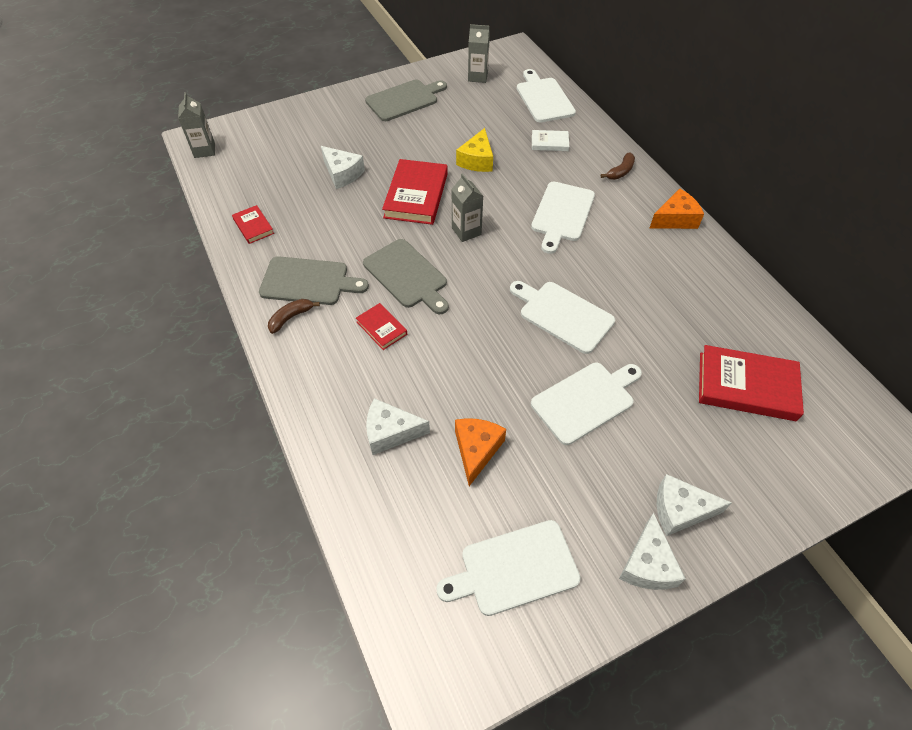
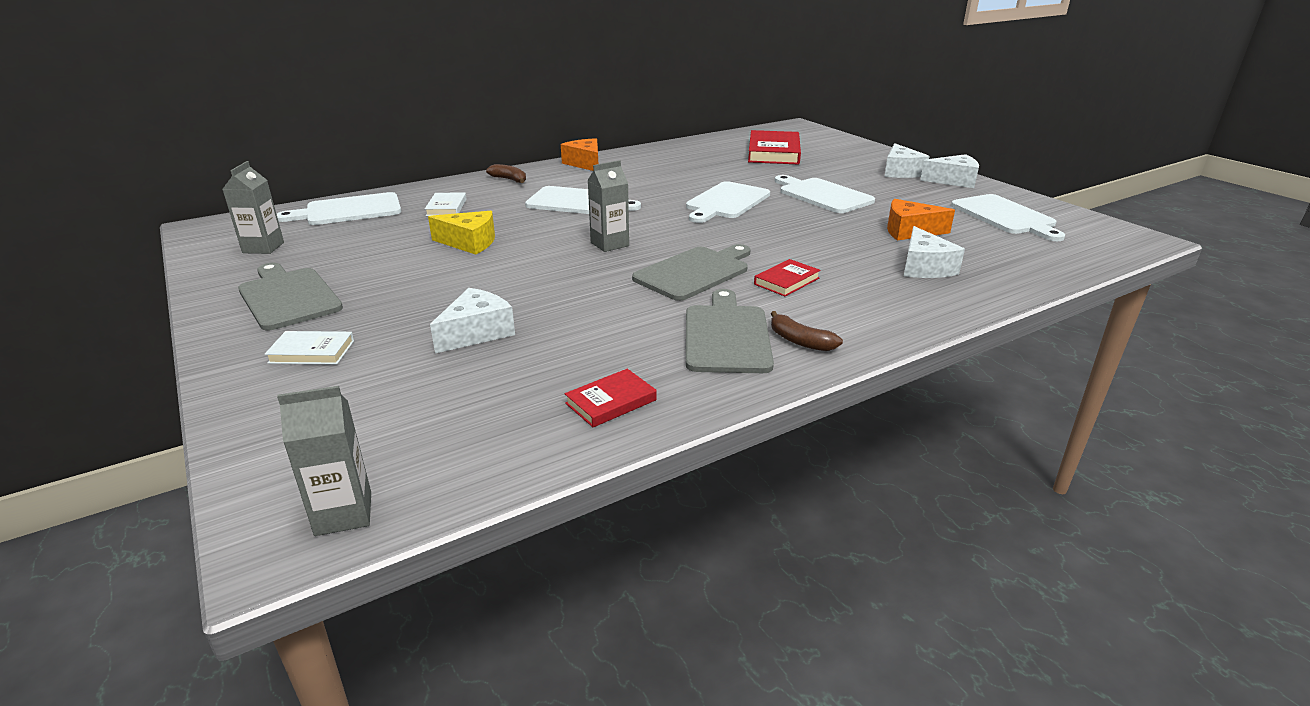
camera: 95 degrees left, 25 degrees down
red book [382,159,448,225] -> none
none -> white book [265,331,354,364]

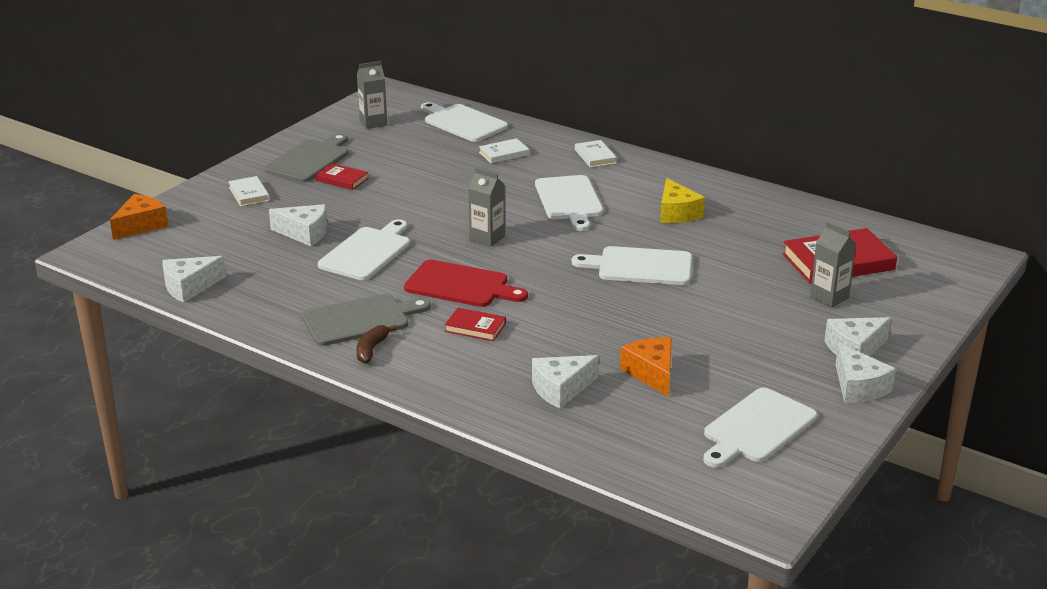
camera: 65 degrees right, 0 degrees up
grey carton [277,386,371,536] -> grey carton moved to [810,222,856,308]
yellow cheese [428,211,495,255] -> yellow cheese moved to [660,178,705,223]
brown banana [486,164,526,183] -> white book [575,140,617,167]
orange cheese [561,138,598,171] -> orange cheese moved to [110,194,168,240]
red book [565,369,657,427] -> red book moved to [316,163,369,190]
grey cutting board [632,244,751,301] -> red cutting board [404,259,528,307]
white cutting board [775,175,875,213] -> white cutting board moved to [318,219,410,280]
none -> white cheese [162,256,226,303]

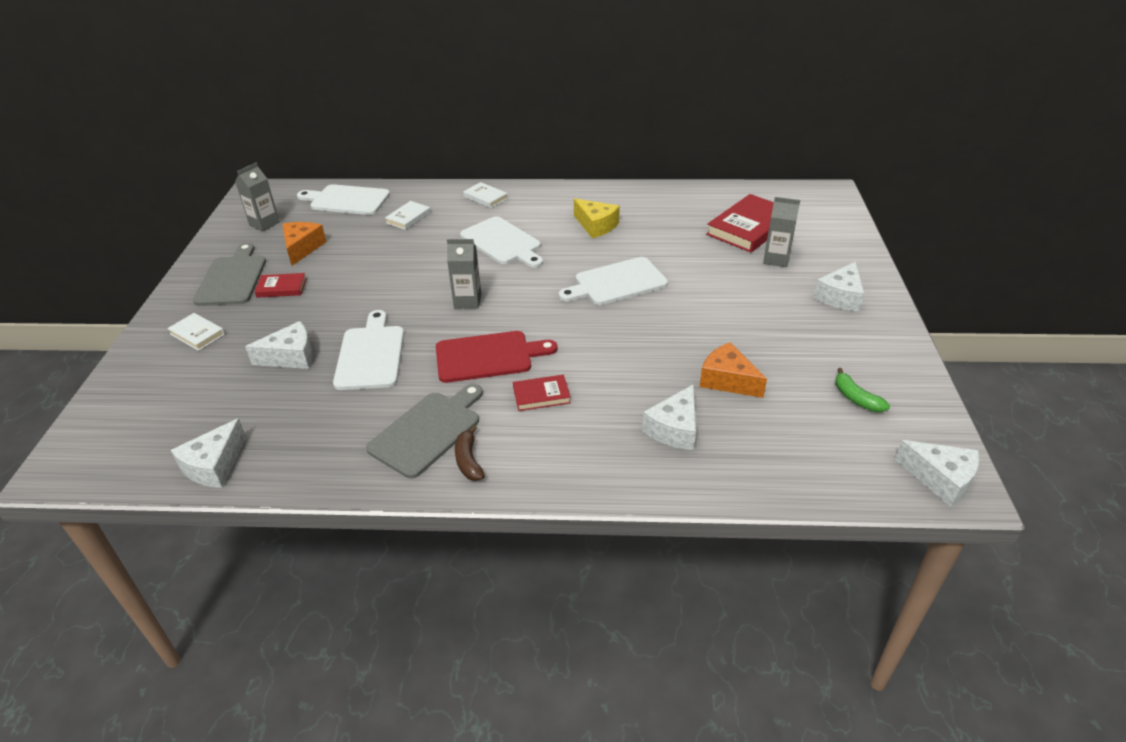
camera: 30 degrees left, 10 degrees up
orange cheese [110,194,168,240] -> orange cheese moved to [282,222,326,266]
white cutting board [703,387,817,468] -> green banana [835,368,890,412]
white cheese [836,343,896,403] -> white cheese moved to [895,440,979,507]

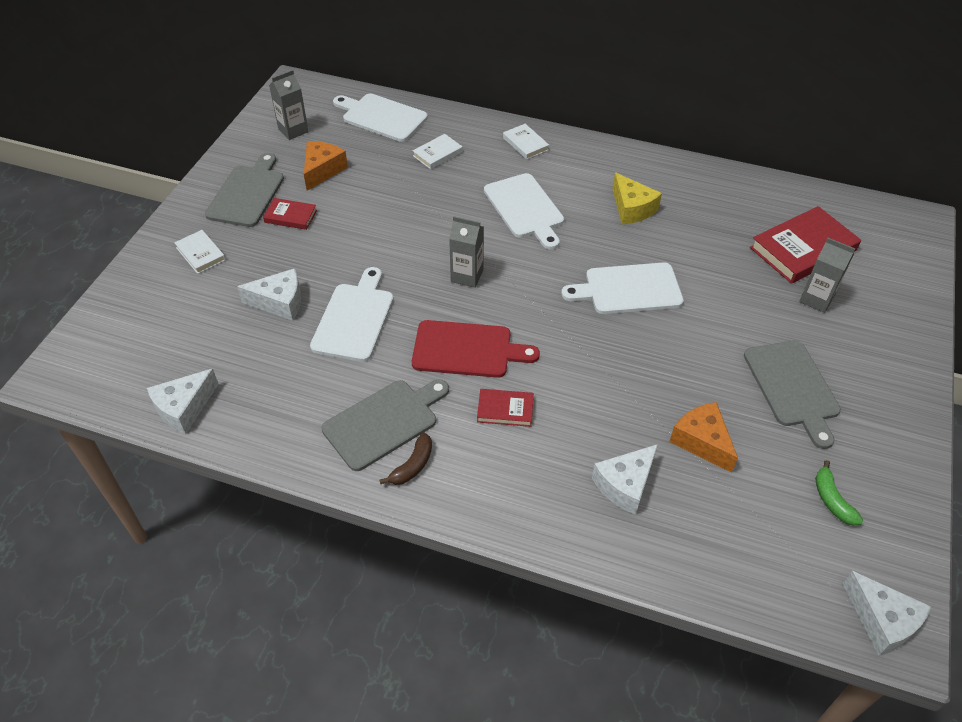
camera: 15 degrees right, 10 degrees up
brown banana [455,425,485,481] -> brown banana turned 150 degrees counterclockwise [380,433,432,485]
white cheese [813,261,864,311] -> none
none -> grey cutting board [744,340,841,449]

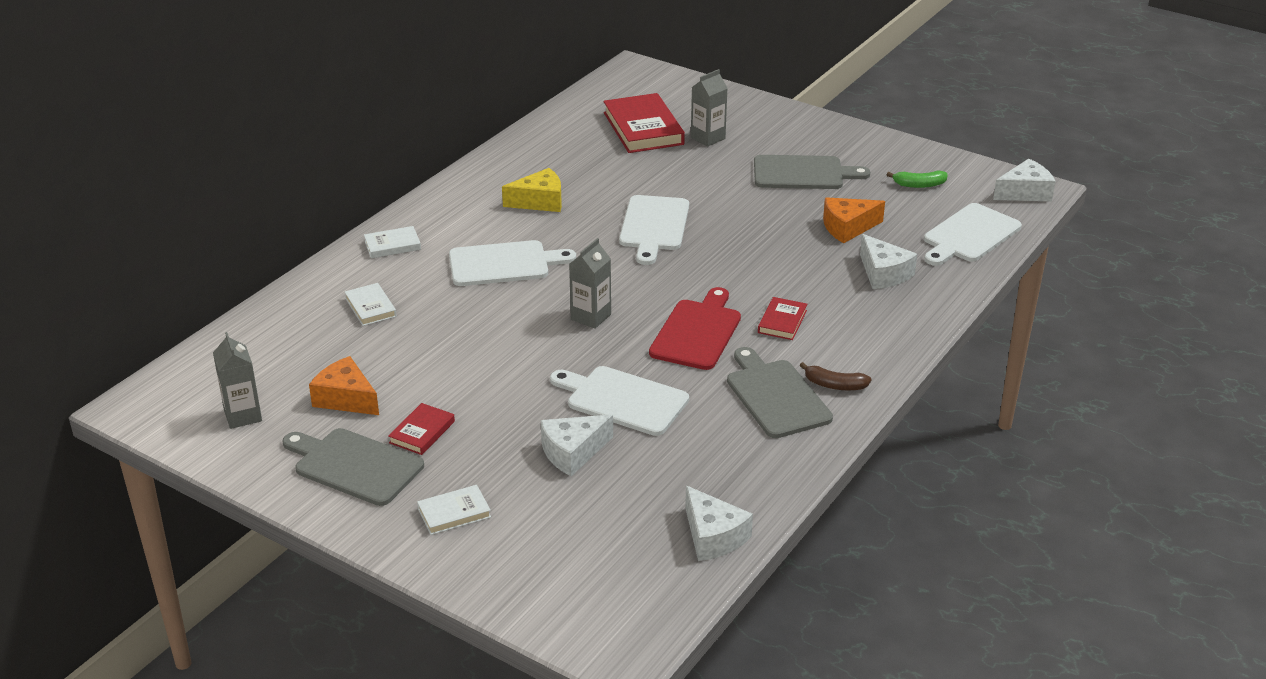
camera: 75 degrees left, 15 degrees down
white cheese [237,268,301,321] -> white cheese turned 135 degrees counterclockwise [541,415,613,476]
white cutting board [333,94,428,142] -> white cutting board moved to [924,203,1022,266]
brown banana [380,433,432,485] -> brown banana turned 150 degrees clockwise [800,362,871,390]

